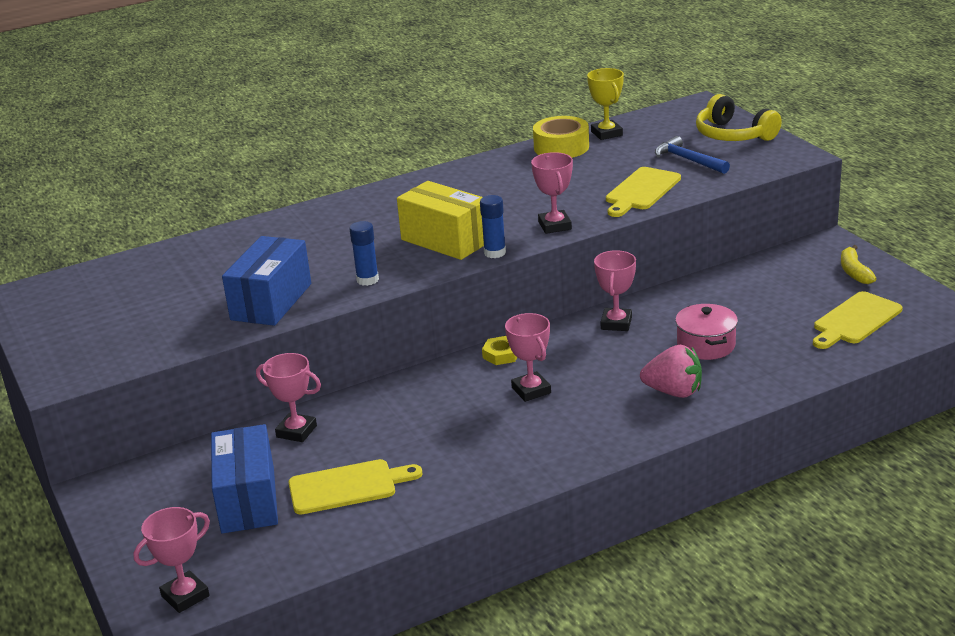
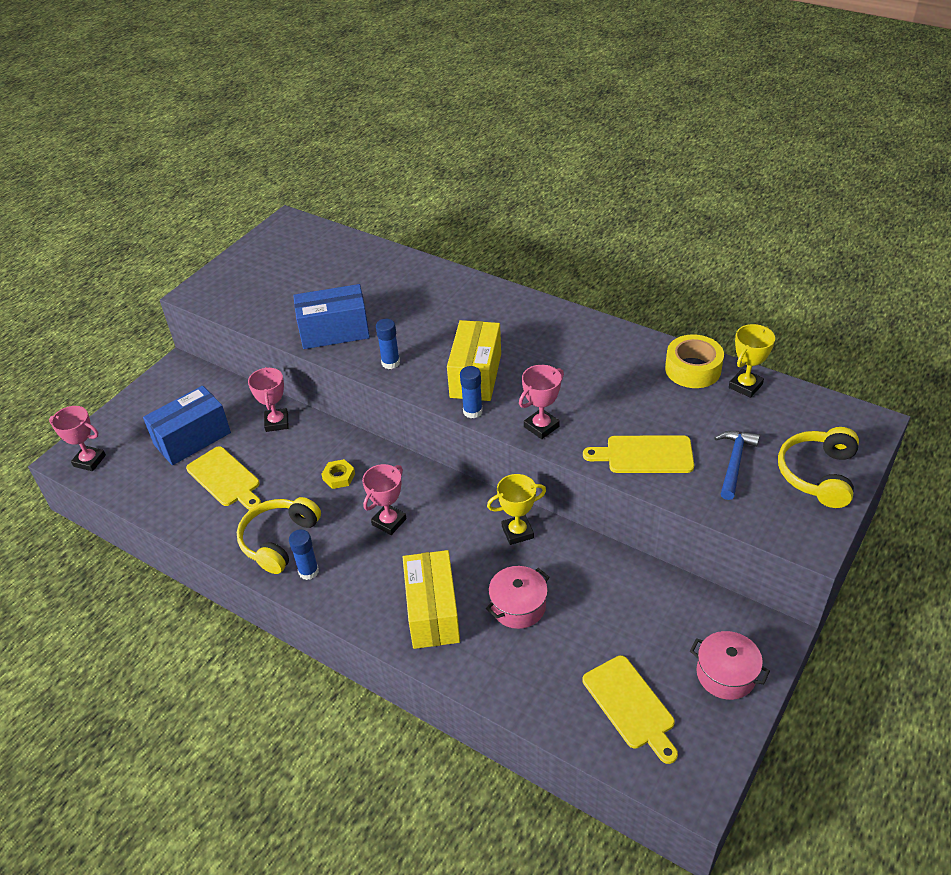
camera: 60 degrees right, 15 degrees up
yellow nut [482,336,517,365] -> yellow nut moved to [321,459,355,489]
pink trophy [594,250,636,331] -> yellow trophy [487,474,546,545]
pink strawberry [640,345,702,398] -> yellow box [403,550,460,649]
yellow cutting board [813,291,903,349] -> yellow cutting board turned 135 degrees counterclockwise [583,656,678,764]
yellow banana [841,245,876,284] -> pink pot [690,631,770,700]
none -> yellow headphones [237,497,321,574]
none -> blue glue stick [289,529,319,580]

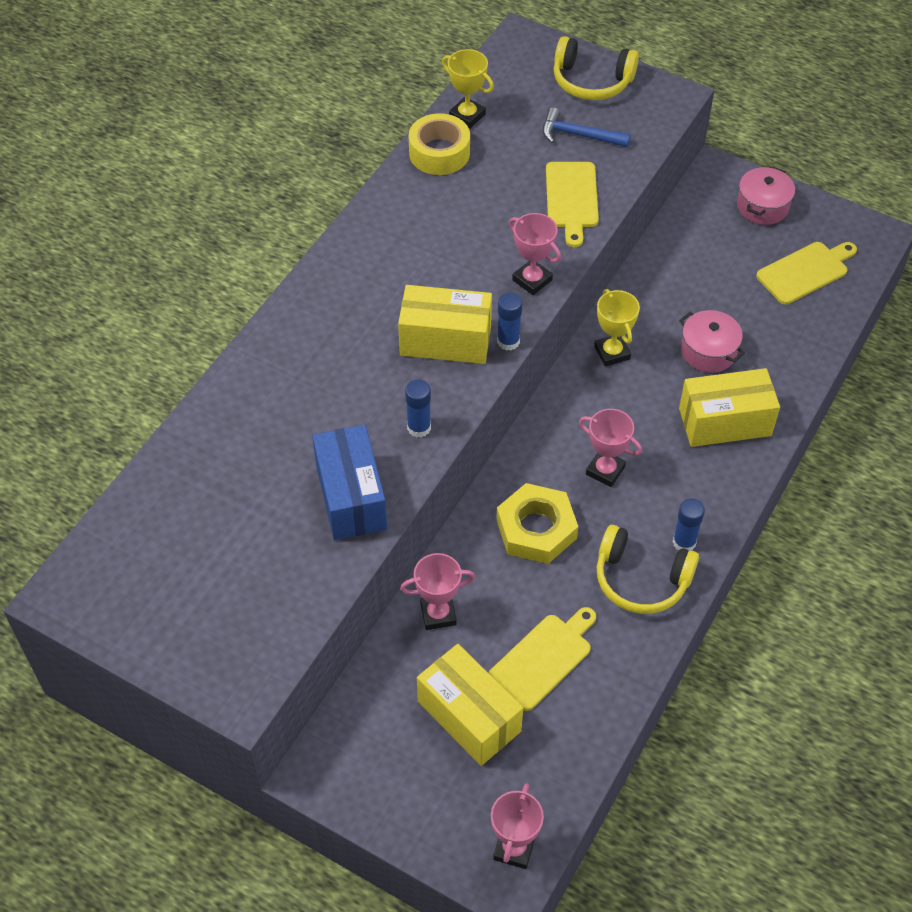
camera: 95 degrees left, 10 degrees up
blue box [143,386,231,465] -> yellow box [417,644,523,766]
yellow nut [321,459,355,489] -> yellow nut [496,483,578,564], size x2.02

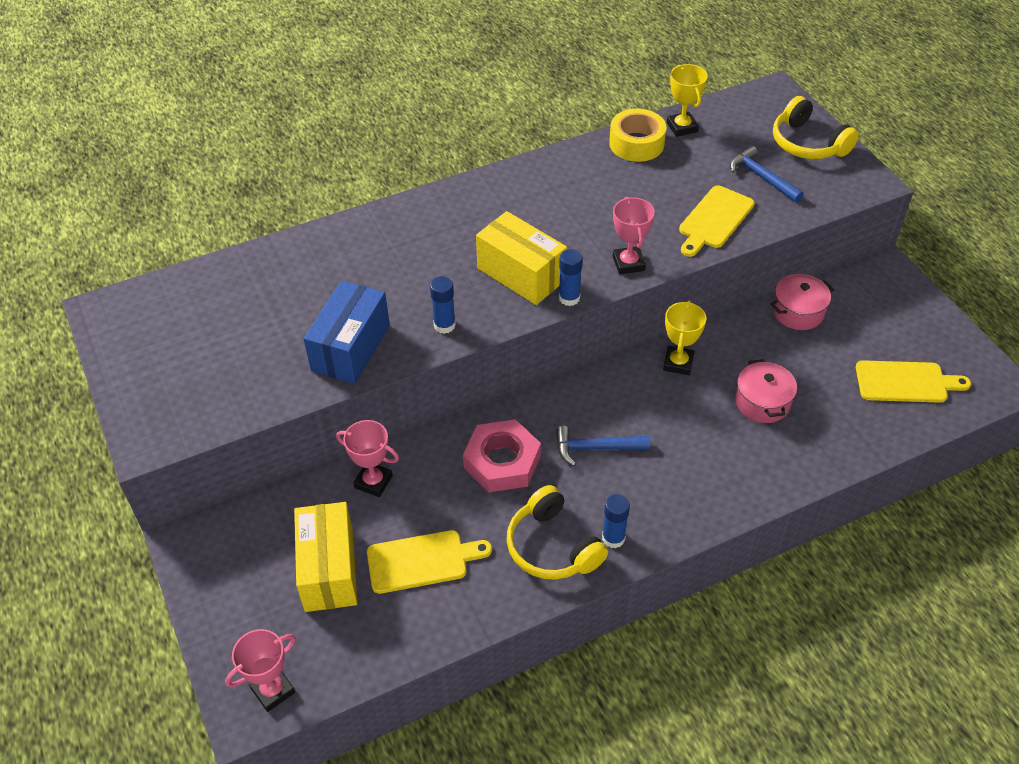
camera: 35 degrees right, 5 degrees down
yellow nut [496,483,578,564] -> pink nut [463,419,541,492]
pink trophy [579,409,642,487] -> blue hammer [556,426,650,466]
yellow box [679,368,780,447] -> none
pink pot [737,166,795,225] -> pink pot moved to [770,274,834,330]

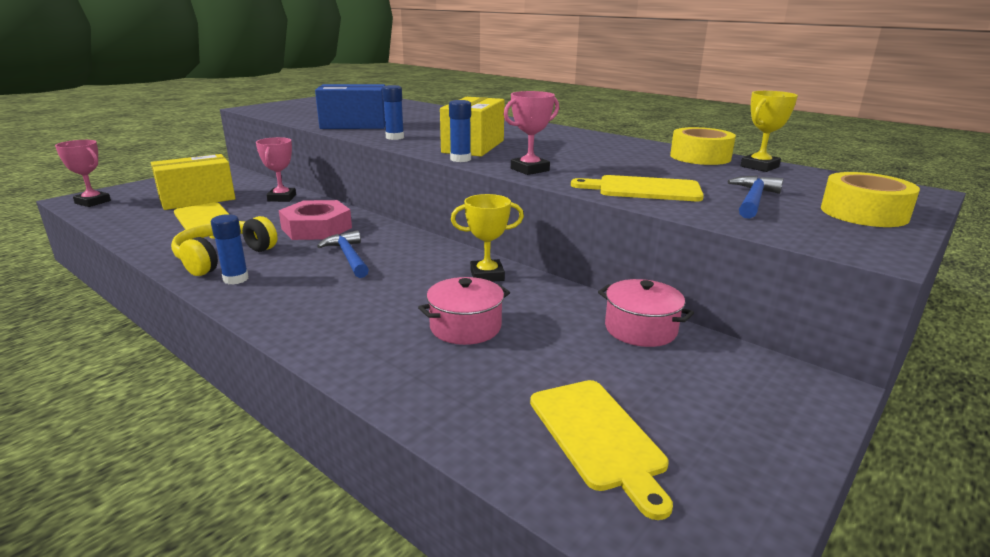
camera: 65 degrees right, 25 degrees down
yellow headphones [773,96,859,159] -> yellow tape [821,172,920,227]

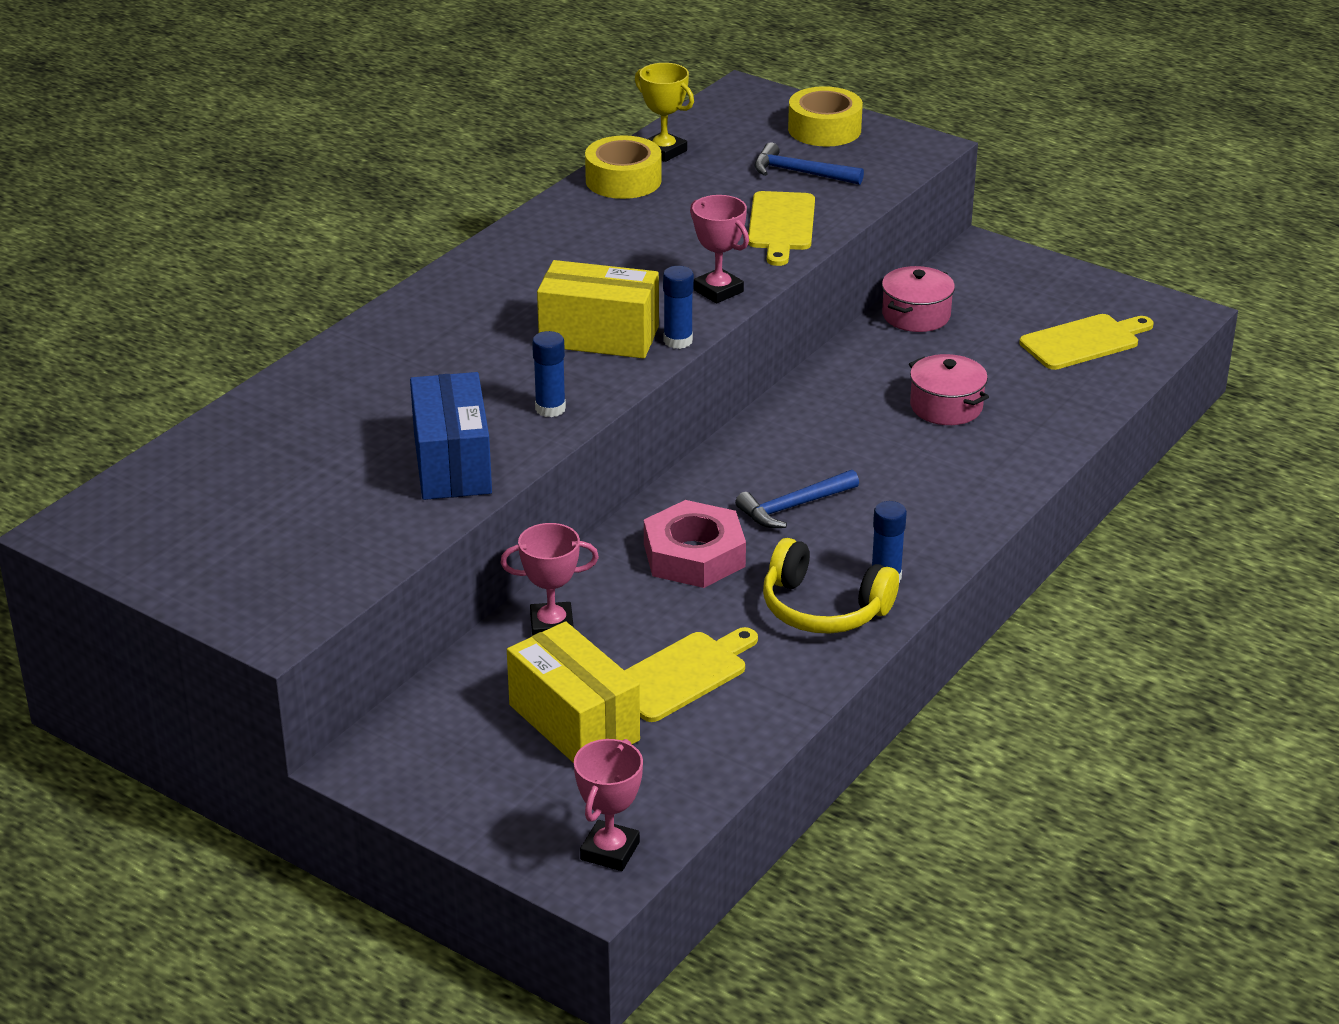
camera: 95 degrees left, 10 degrees up
yellow trophy [451,194,524,282] -> none

